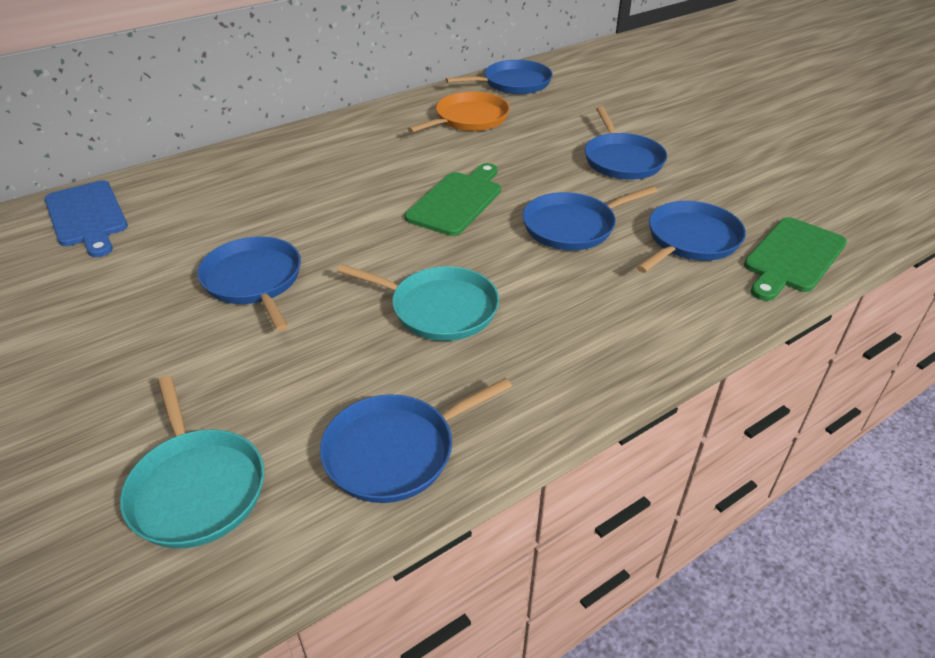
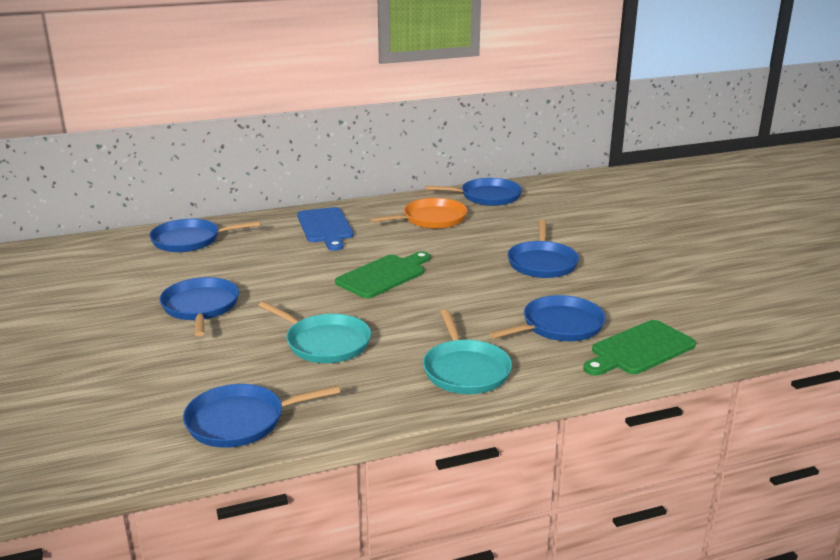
camera: 15 degrees right, 15 degrees down
blue cutting board [45,180,128,257] -> blue cutting board moved to [297,207,354,251]
turquoise pan [120,376,264,548] -> turquoise pan moved to [423,309,512,394]
blue pan [522,186,658,250] -> blue pan moved to [149,219,260,252]

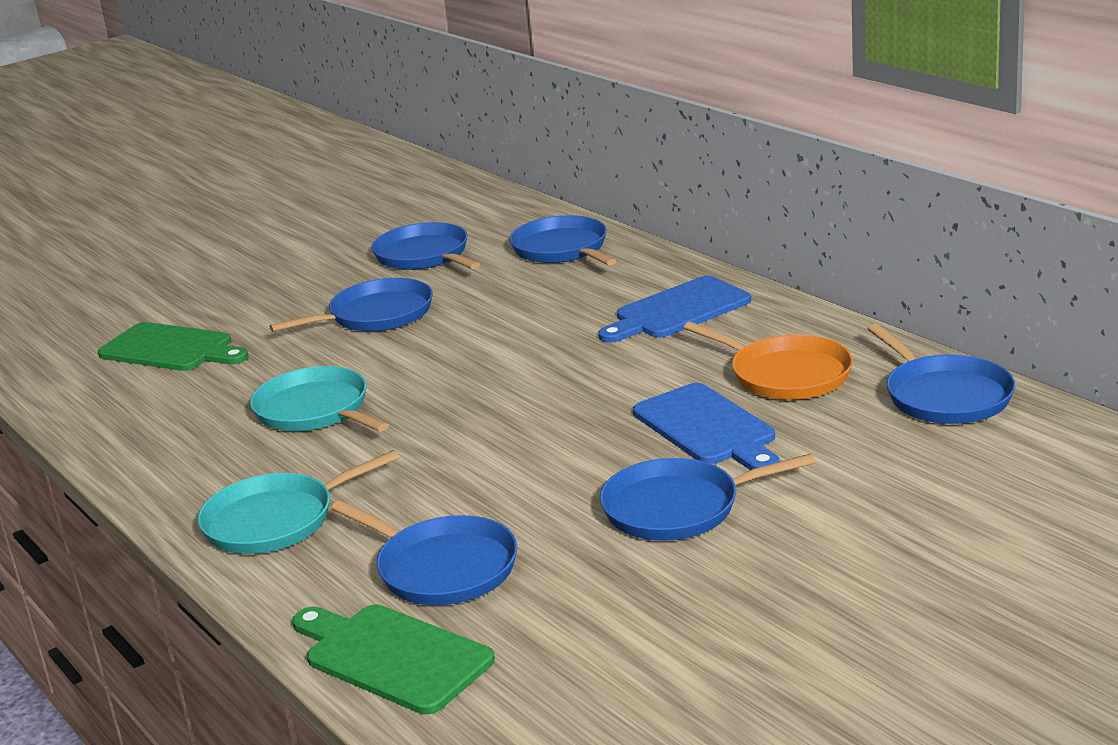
camera: 75 degrees right, 0 degrees up
blue pan [183,384,340,448] -> blue pan moved to [371,222,480,270]
turquoise pan [258,301,371,363] -> turquoise pan turned 120 degrees clockwise [250,366,389,431]
green cutting board [335,251,430,298] -> green cutting board moved to [98,322,249,371]
none -> blue cutting board [633,383,780,470]

